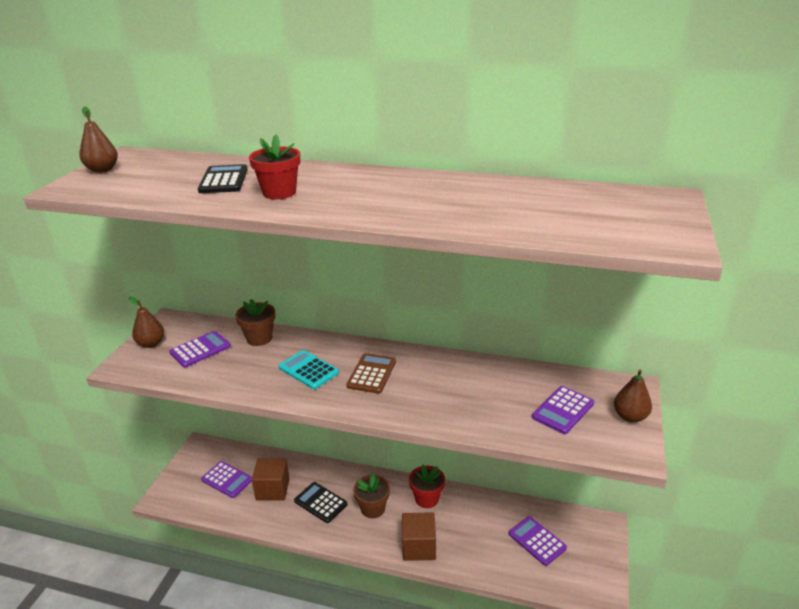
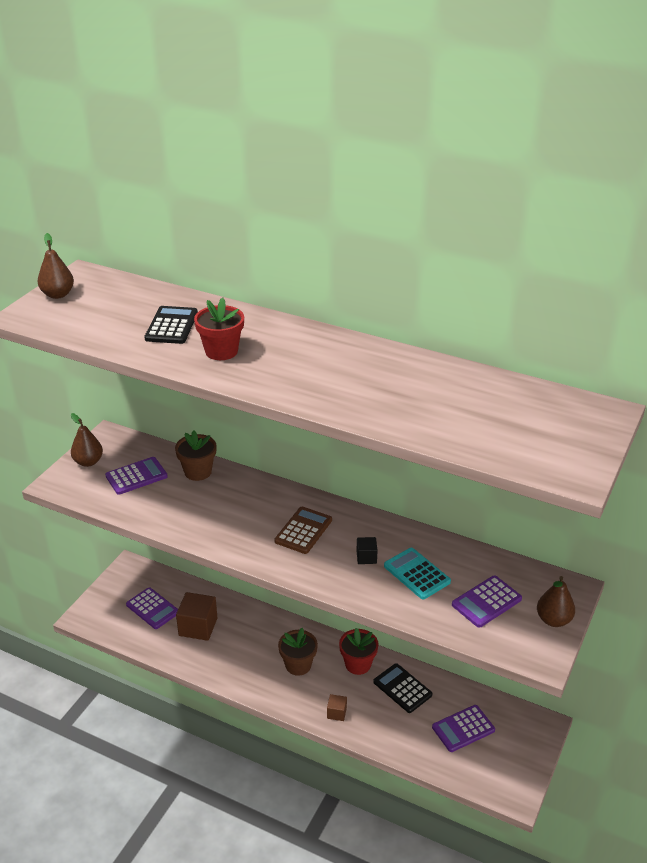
camera: 10 degrees right, 5 degrees up
turquoise calculator [279,350,339,389] -> turquoise calculator moved to [384,548,451,599]
black calculator [294,482,348,523] -> black calculator moved to [373,663,432,713]
brown cube [402,512,436,561] -> brown cube [327,694,347,721], size x0.51
purple calculator [508,516,567,566] -> purple calculator turned 90 degrees counterclockwise [432,705,495,752]
none -> black cube [357,537,378,564]

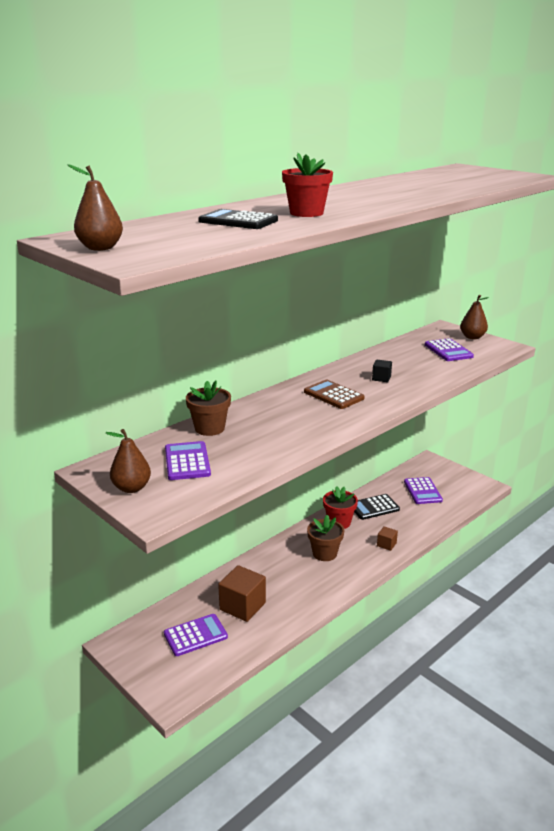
camera: 70 degrees left, 10 degrees down
turquoise calculator [384,548,451,599] -> none

